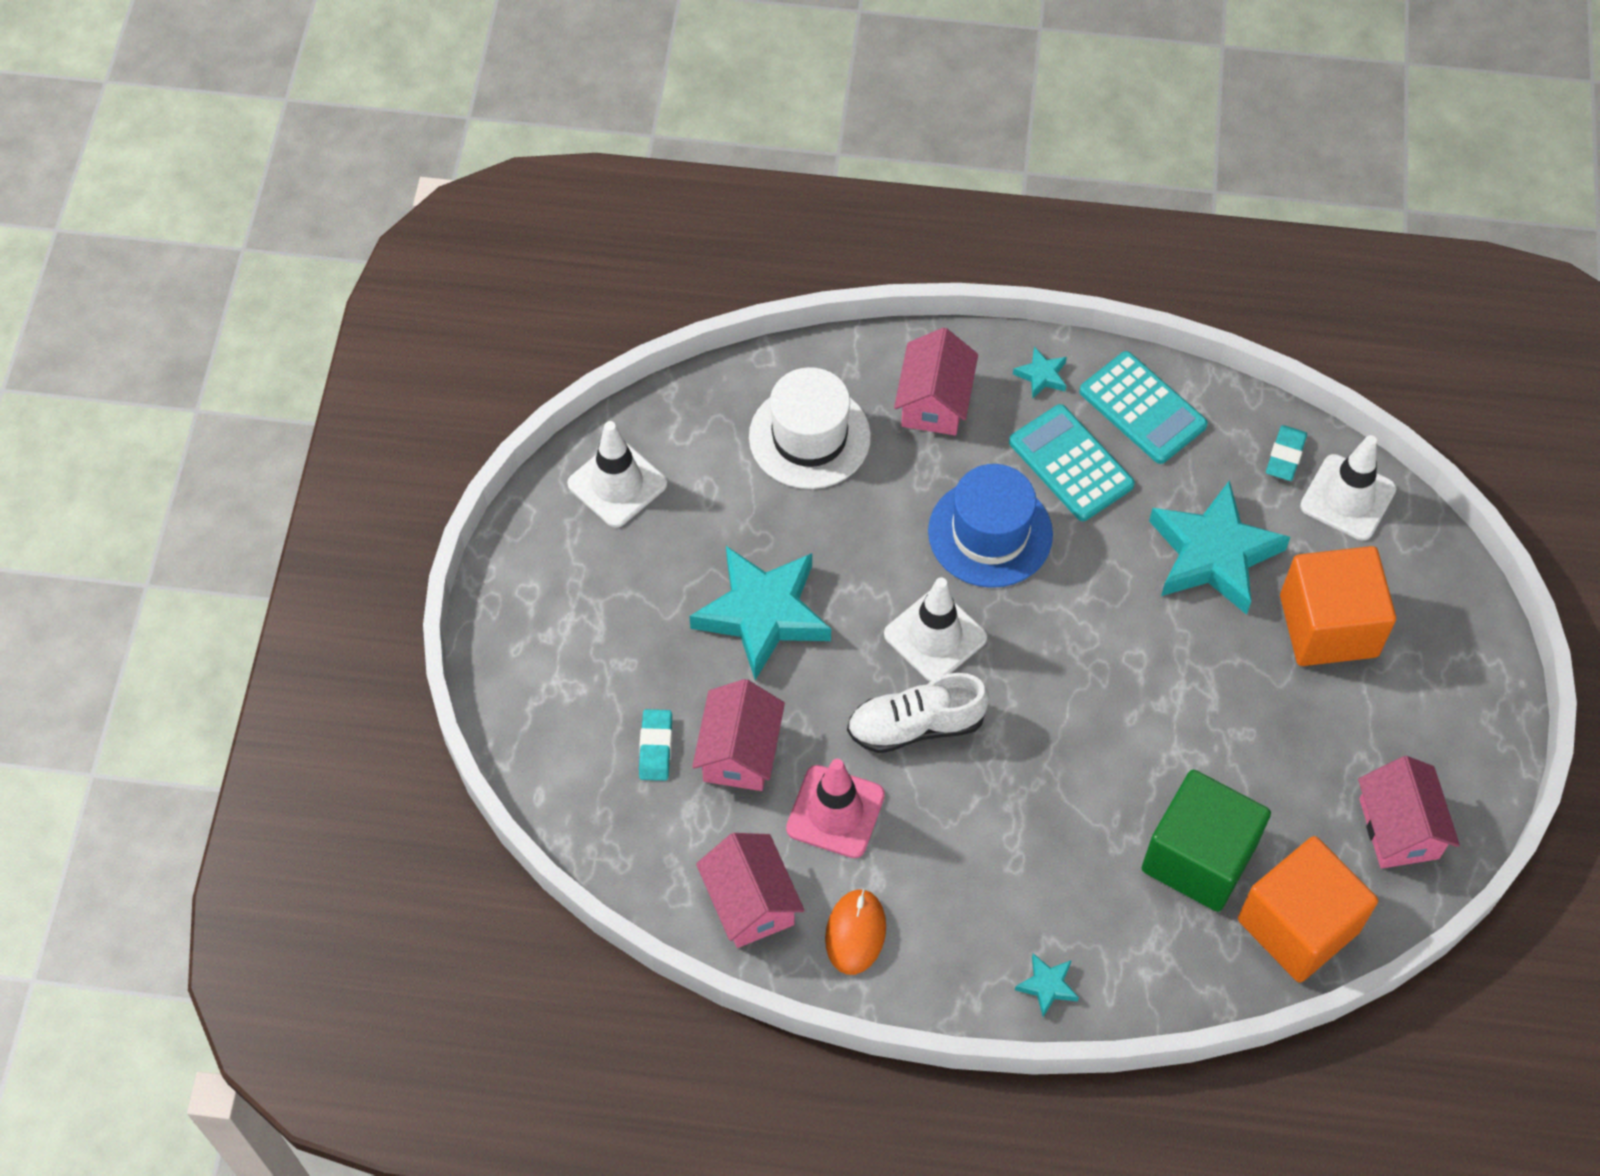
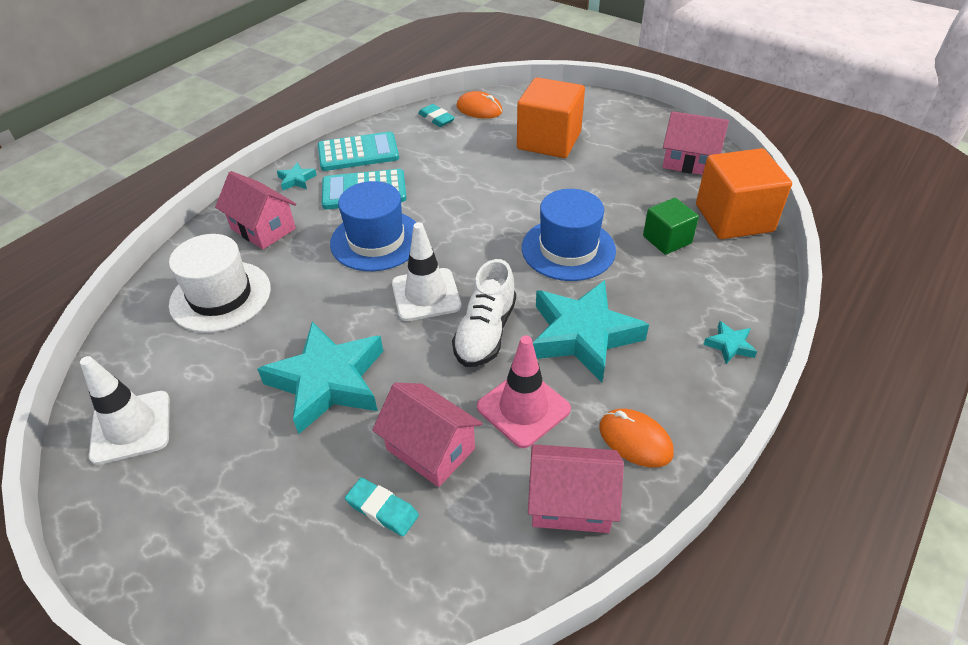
camera: 60 degrees left, 15 degrees down
green cube [1142,770,1271,912] -> green cube [643,198,699,255], size x0.58
turquoise star [1149,480,1291,615] -> turquoise star moved to [533,280,649,383]
white traffic cone [1300,435,1397,540] -> orange mouse [457,91,503,119]
none -> blue hat [522,189,616,281]

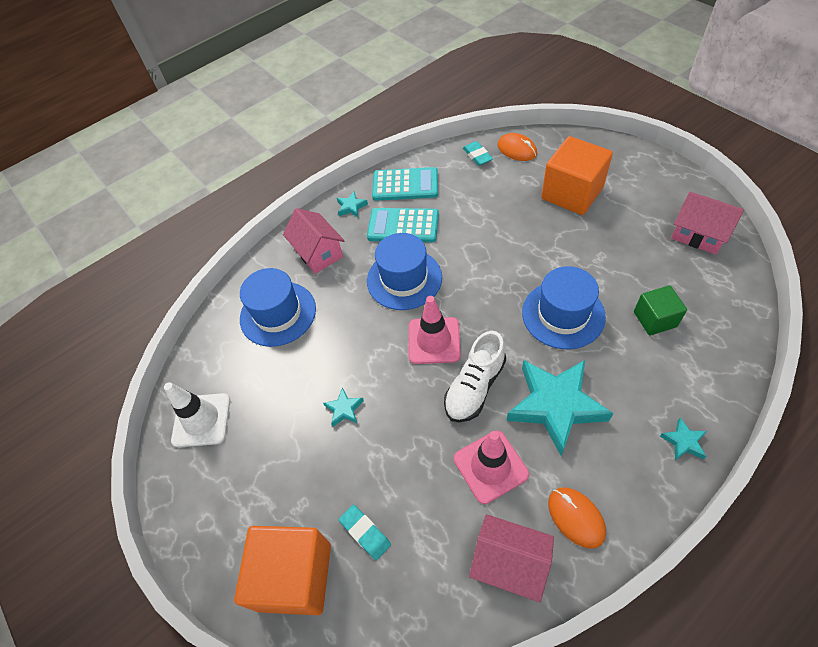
camera: 20 degrees right, 10 degrees up
white hat [169,234,271,333] -> blue hat [240,268,316,347]
turquoise star [257,322,383,434] -> turquoise star [323,387,364,427], size x0.42
pink house [372,383,483,487] -> none
white traffic cone [392,222,461,321] -> pink traffic cone [409,296,461,364]
orange cube [696,148,792,239] -> orange cube moved to [234,526,331,615]

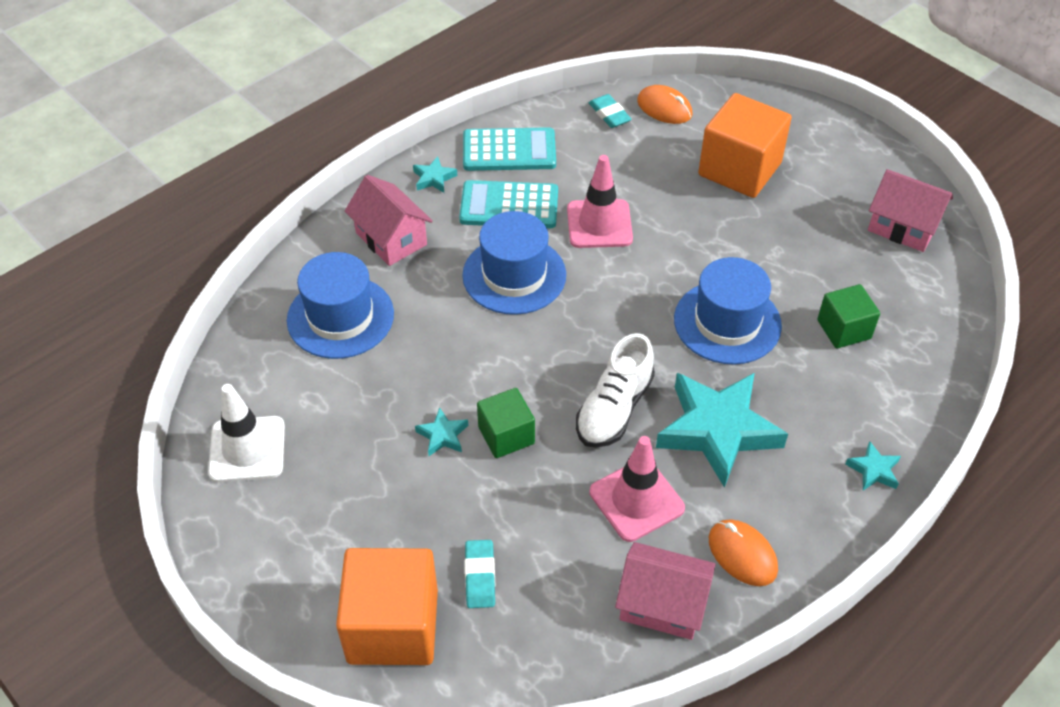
camera: 10 degrees left, 5 degrees down
turquoise eraser [339,505,391,560] -> turquoise eraser turned 45 degrees clockwise [465,540,495,608]
pink traffic cone [409,296,461,364] -> pink traffic cone moved to [567,155,633,248]
none -> green cube [477,388,535,458]

